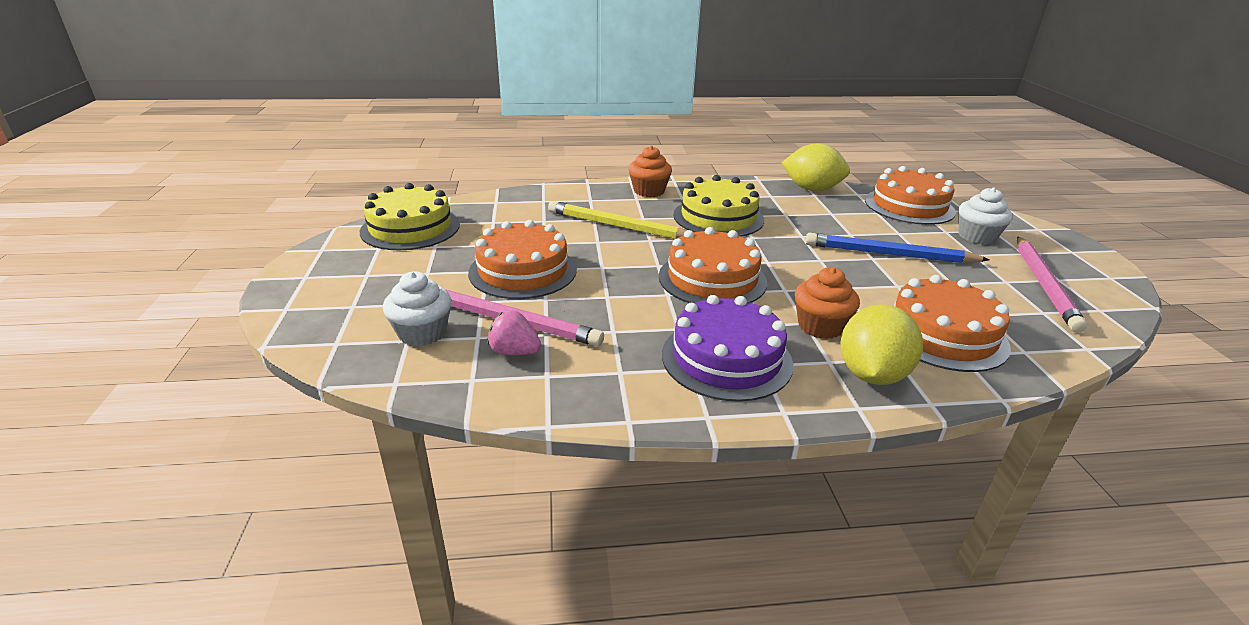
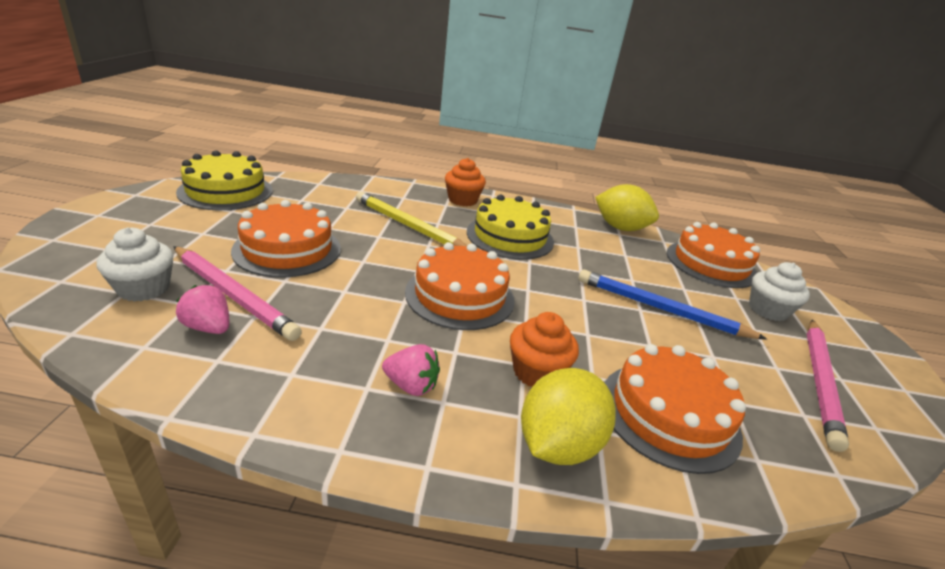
camera: 10 degrees right, 0 degrees up
purple cake [662,295,793,402] -> pink strawberry [382,344,440,396]

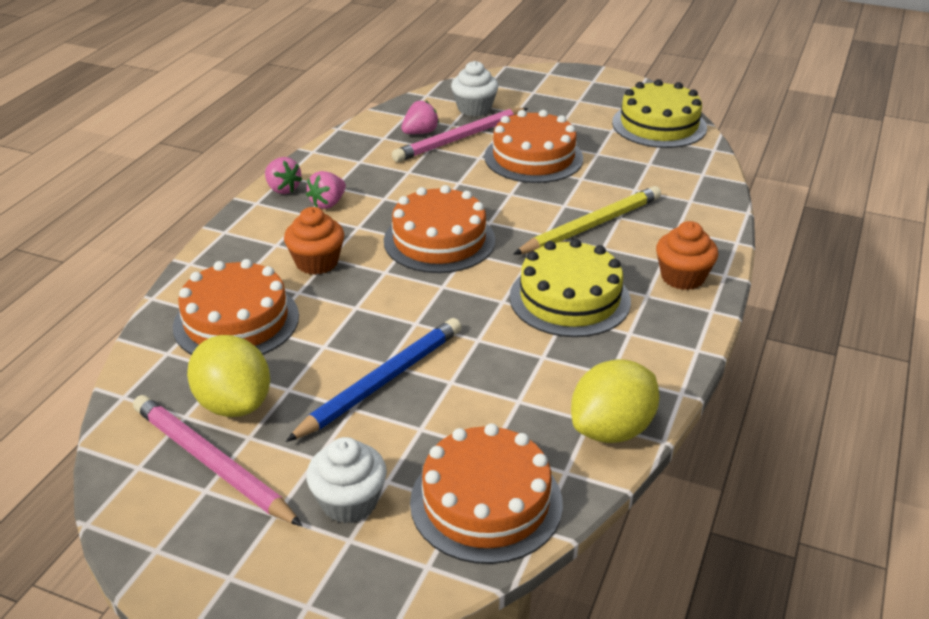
camera: 110 degrees right, 5 degrees up
yellow lemon [521,368,616,465] -> yellow lemon moved to [187,335,270,417]
none -> pink strawberry [265,157,302,194]

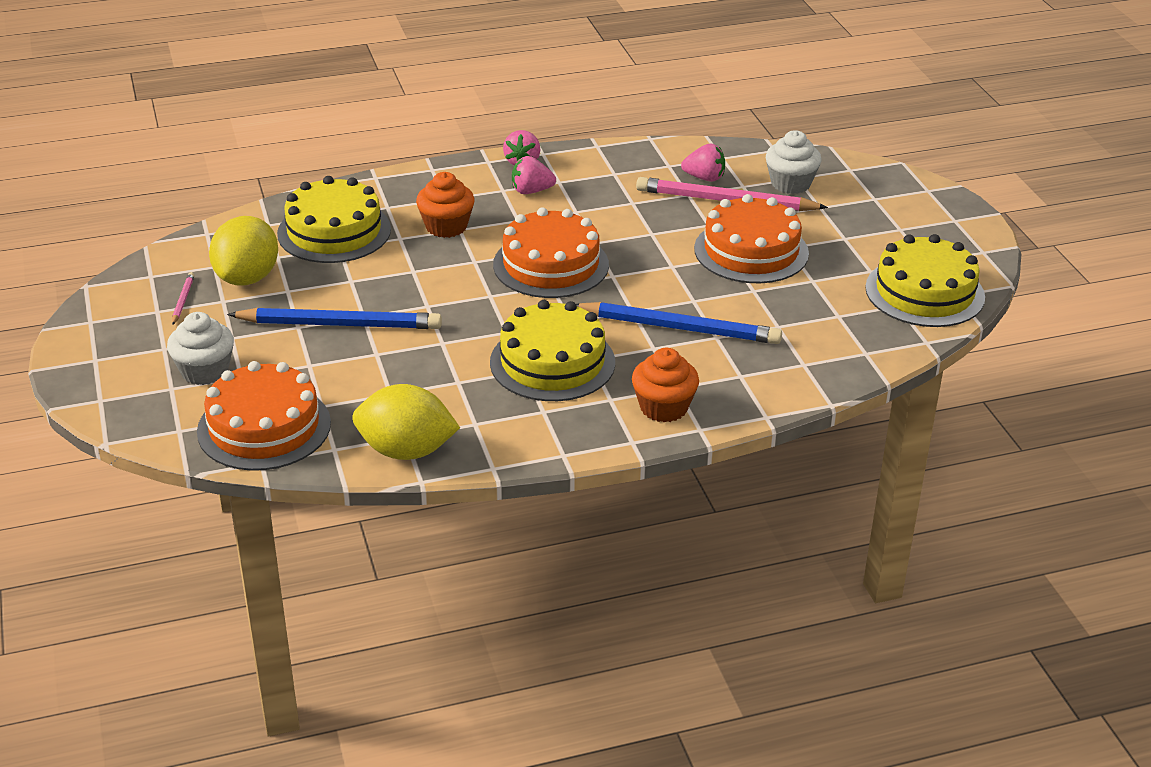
camera: 50 degrees right, 0 degrees up
pink pencil [133,395,302,526] -> pink pencil [172,272,194,325], size x0.42
orange cake [173,259,299,355] -> yellow cake [277,176,391,263]
yellow pencil [513,186,661,255] -> blue pencil [576,302,782,344]

